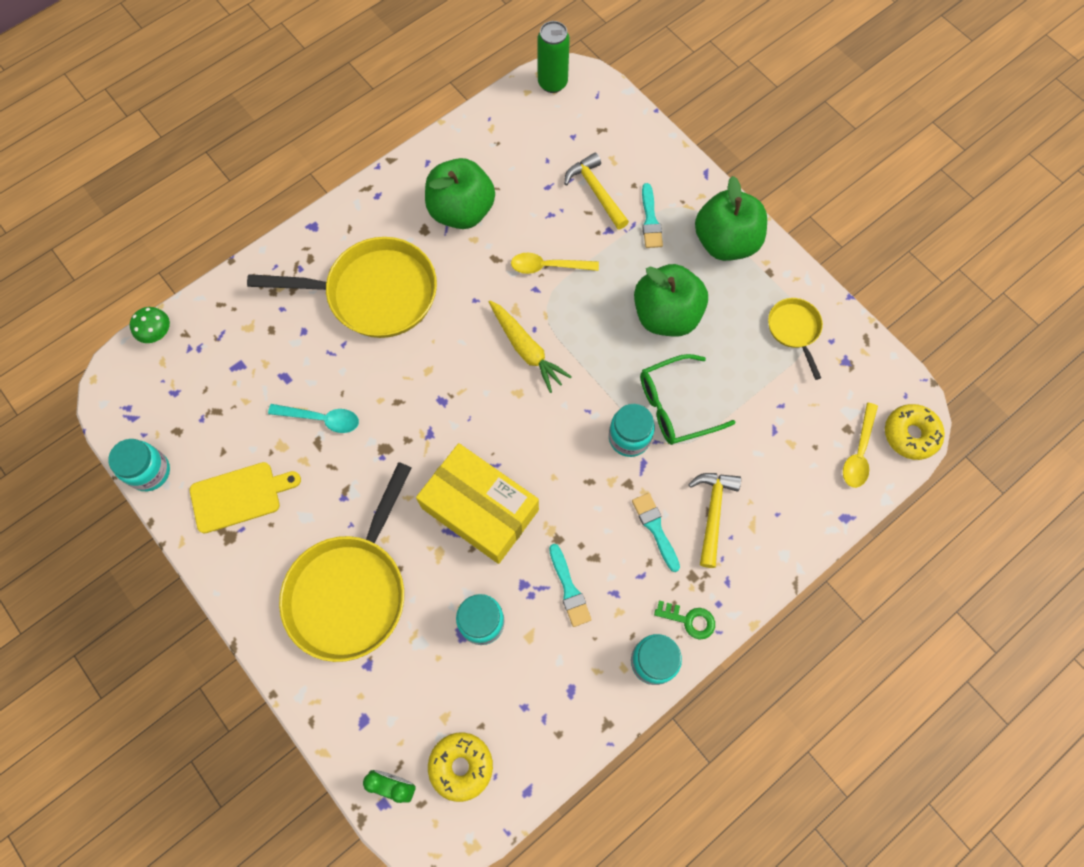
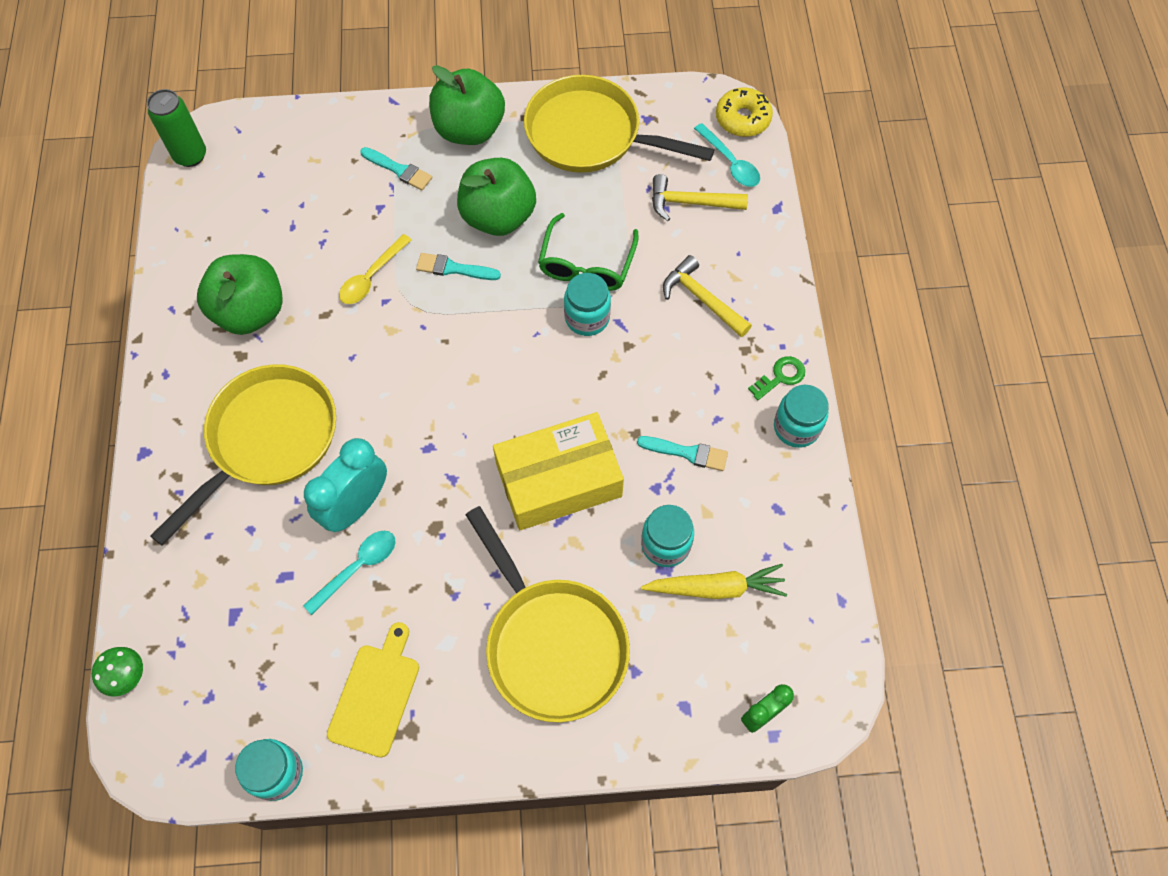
camera: 55 degrees left, 5 degrees down
yellow donut [428,732,493,802] -> none
yellow carrot [489,301,572,393] -> yellow carrot moved to [641,564,787,599]
yellow hammer [564,152,629,229] -> yellow hammer moved to [652,174,748,221]
turquoise brush [632,493,680,572] -> turquoise brush moved to [416,253,501,280]
yellow pan [768,298,823,380] -> yellow pan [524,75,714,173], size x2.05
yellow spoon [843,403,878,488] -> turquoise spoon [694,123,760,187]
none -> turquoise clock [304,438,387,532]

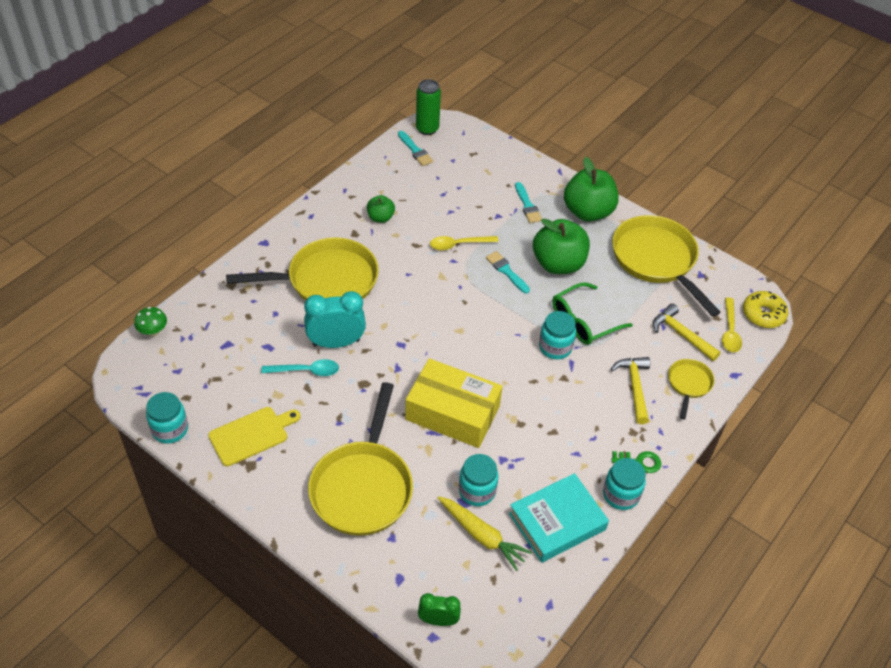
camera: 40 degrees right, 15 degrees down
green apple [197,254,283,335] -> green apple [367,195,395,223], size x0.52
turquoise brush [637,436,728,471] -> turquoise brush moved to [398,131,433,166]
turquoise spoon [694,123,760,187] -> yellow spoon [722,298,742,352]
none -> turquoise book [509,473,609,563]
none -> yellow pan [668,359,714,419]

